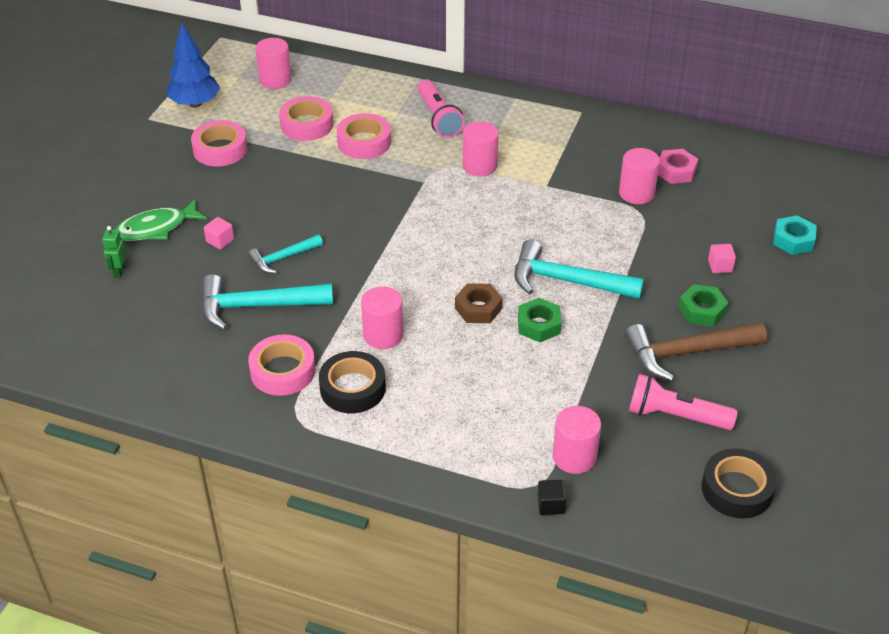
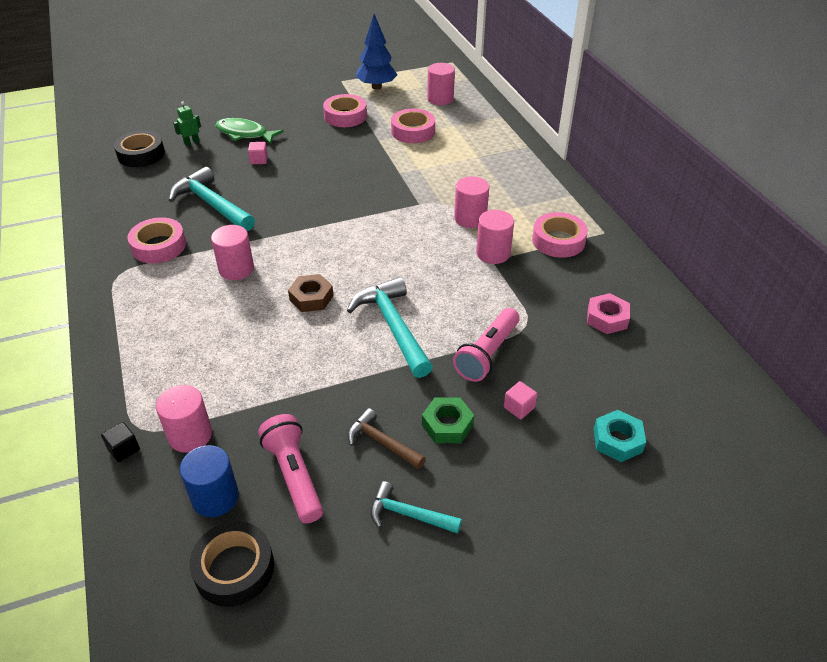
camera: 50 degrees right, 0 degrees up
turquoise hammer [248,235,323,274] -> turquoise hammer moved to [370,481,462,534]
black tape [319,351,386,413] -> black tape moved to [114,130,165,167]
pink tape [337,113,391,159] -> pink tape moved to [532,212,588,258]
pink flashlight [418,79,465,138] -> pink flashlight moved to [453,308,520,382]
green nut [518,298,561,342] -> none
pink cylinder [619,148,660,204] -> pink cylinder moved to [476,210,514,264]
brown hammer [625,322,767,381] -> brown hammer [348,408,426,469], size x0.58
none -> blue cylinder [180,445,239,517]

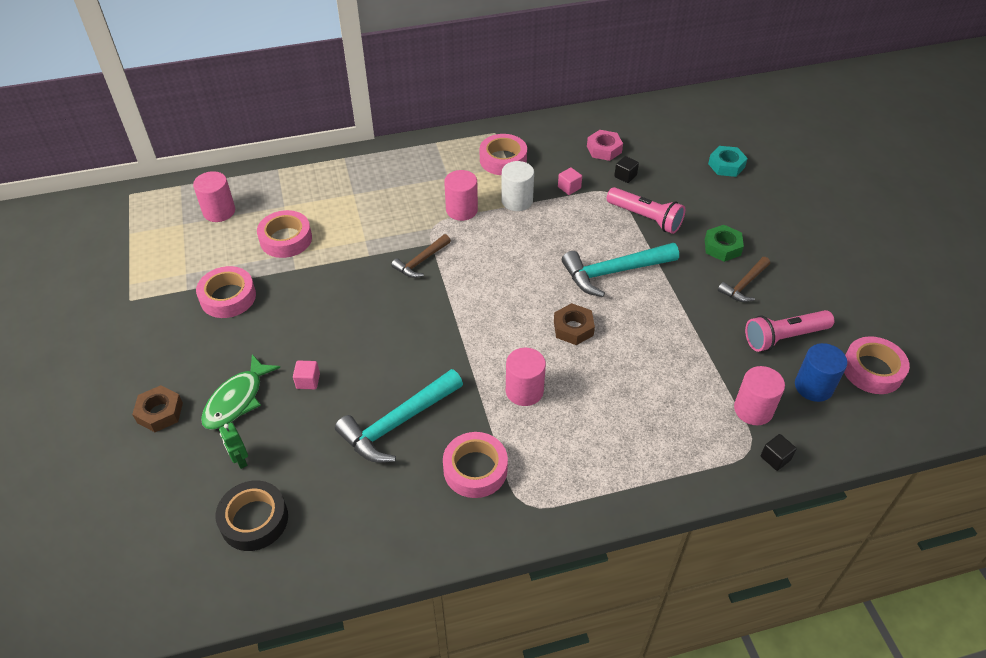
camera: 85 degrees left, 5 degrees up
black tape [190,521,274,607] -> pink tape [844,336,910,394]
blue tree [356,14,397,90] -> none
turquoise hammer [370,481,462,534] -> none
pink cylinder [476,210,514,264] -> white cylinder [501,161,534,211]
pink cube [504,381,538,419] -> pink cube moved to [558,168,582,195]
none -> brown nut [132,385,183,432]
none -> brown hammer [391,234,451,278]
none -> black cube [614,156,639,183]

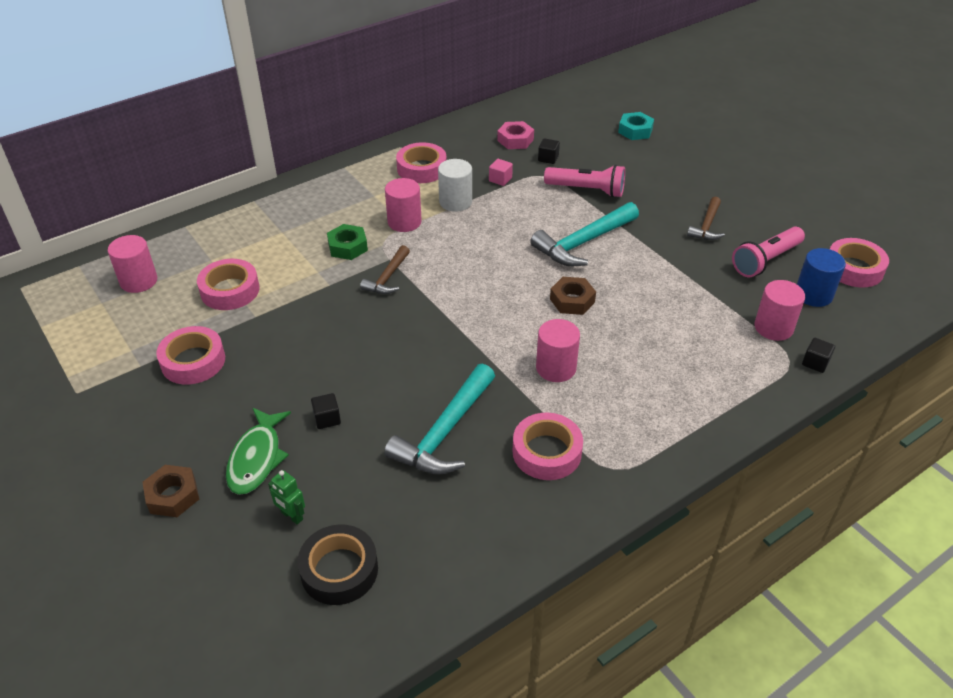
camera: 20 degrees left, 5 degrees down
pink cube [293,360,320,390] -> black cube [311,393,341,429]
green nut [705,225,744,262] -> green nut moved to [327,224,368,260]

